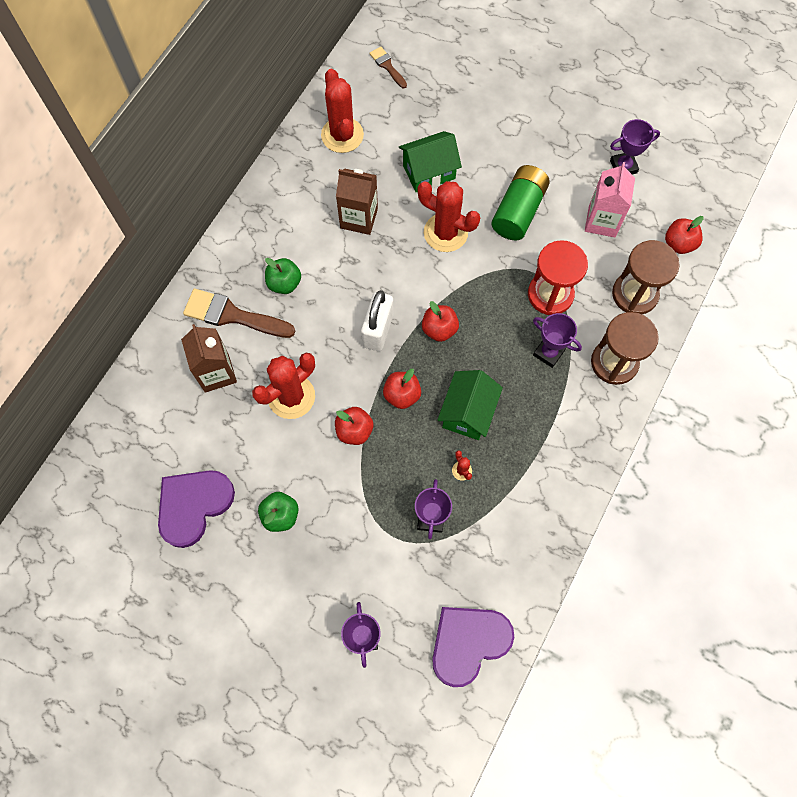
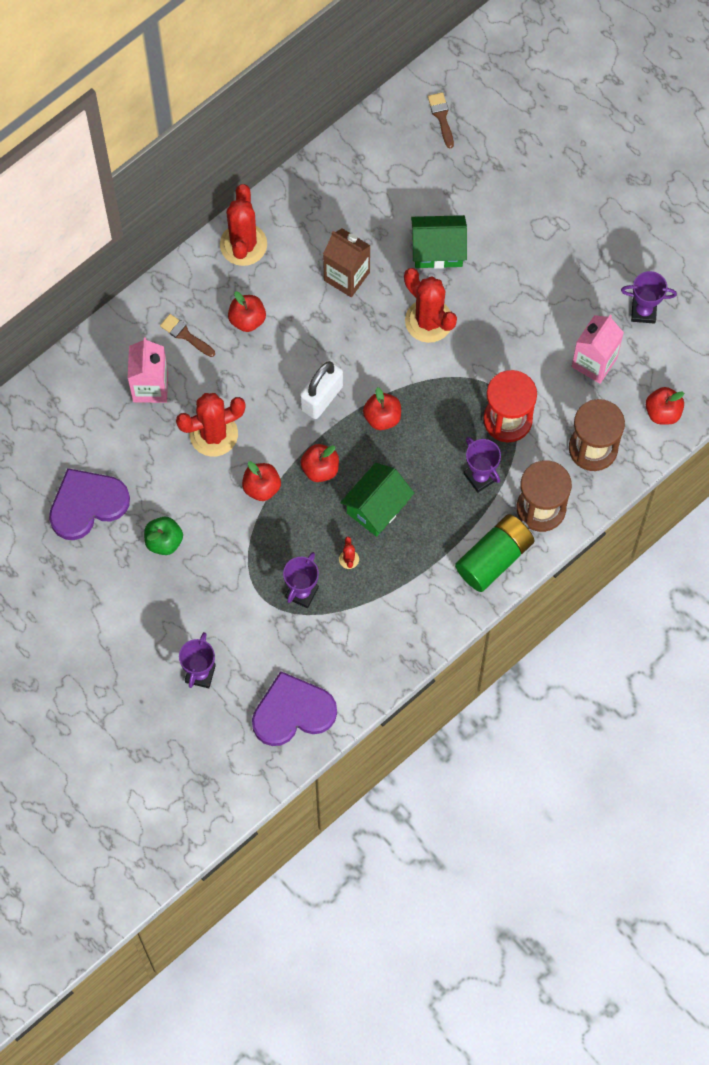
camera: 20 degrees right, 0 degrees up
brown carton [181,324,237,393] -> pink carton [128,337,168,403]
brown brush [183,289,295,338] -> brown brush [160,314,215,357], size x0.54
green apple [265,258,301,294] -> red apple [228,291,266,332]
red cactus [321,69,364,153] -> red cactus moved to [220,184,267,266]
green battery [491,165,550,241] -> green battery moved to [455,514,535,592]

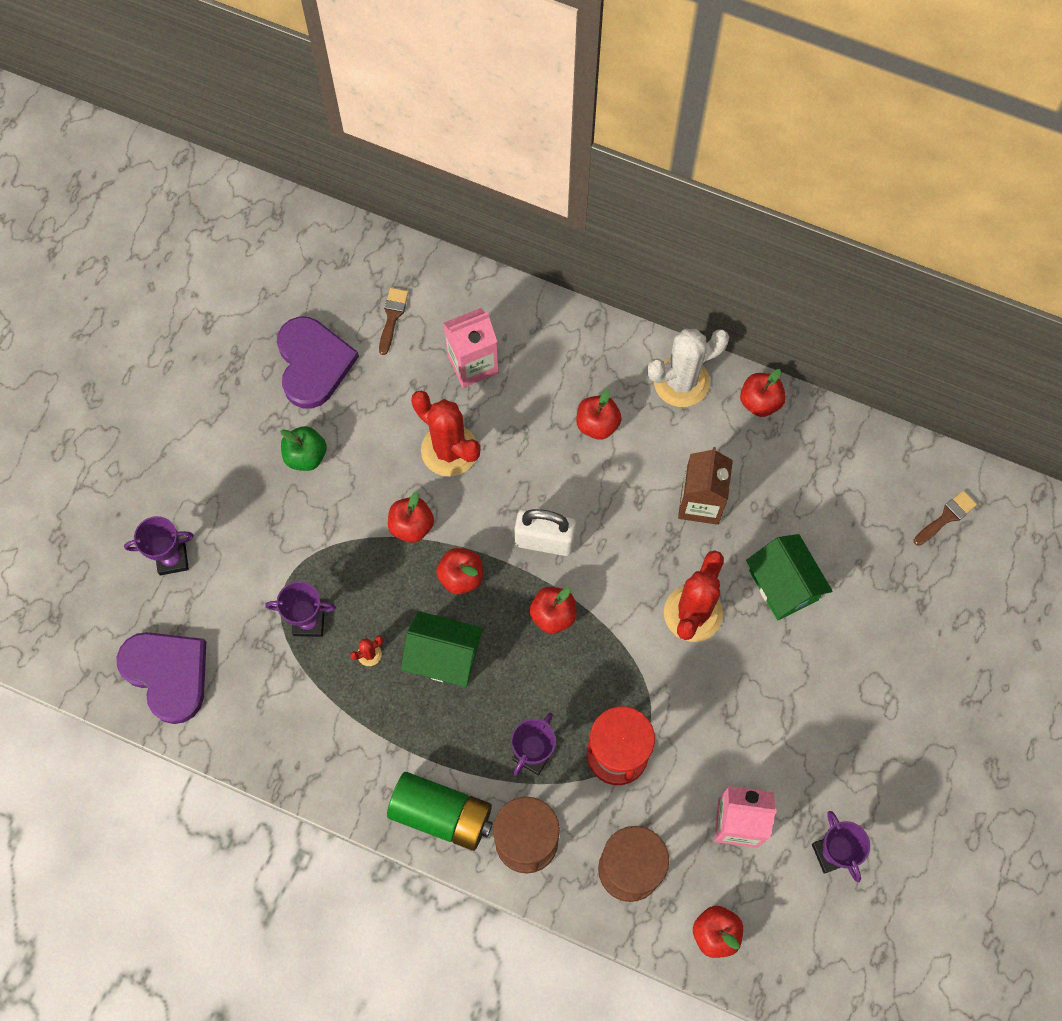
camera: 65 degrees right, 0 degrees up
purple heart [49,468,130,540] -> purple heart turned 45 degrees clockwise [277,316,359,409]
brown brush [160,314,215,357] -> brown brush moved to [379,288,409,355]
red cactus [220,184,267,266] -> white cactus [647,329,729,407]
none -> red apple [740,369,786,417]

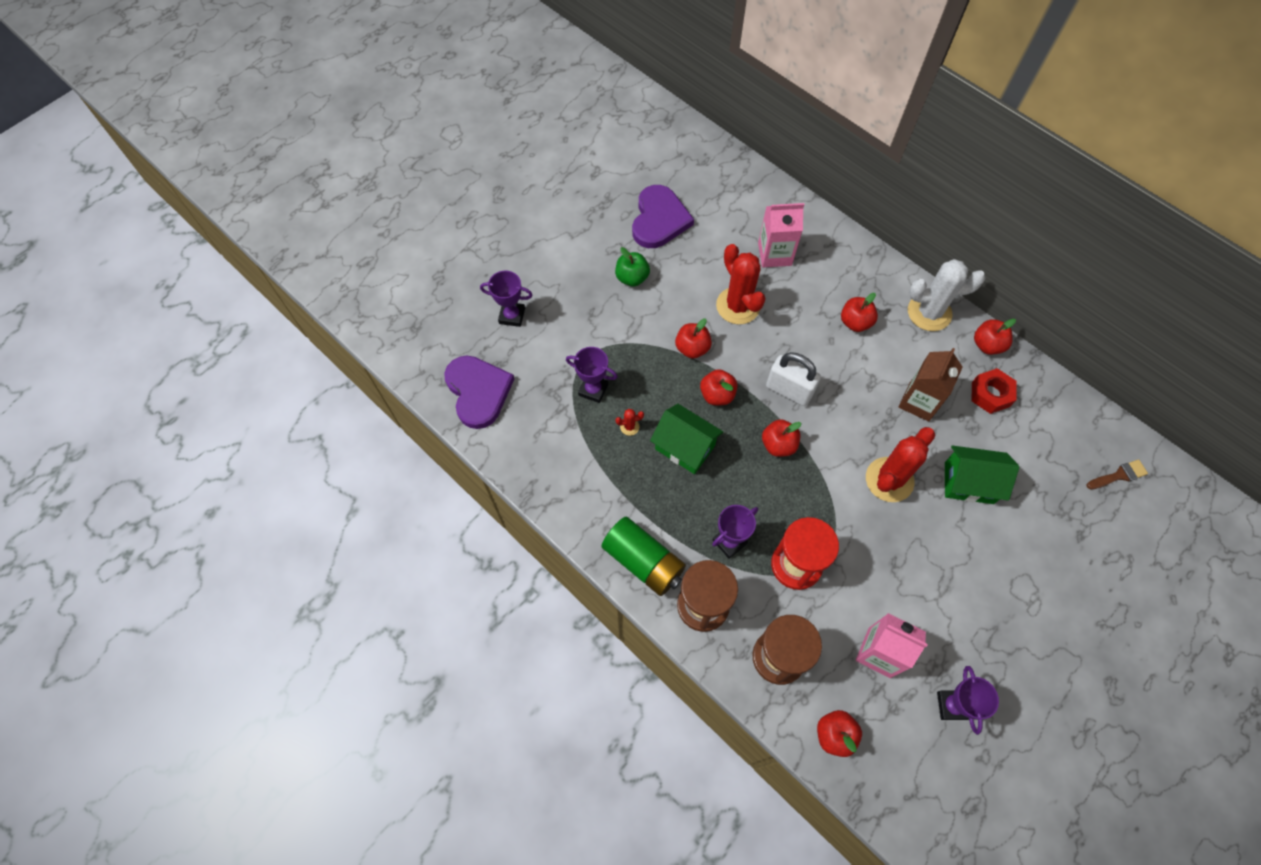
camera: 20 degrees right, 5 degrees down
brown brush [379,288,409,355] -> none
green house [746,534,832,620] -> green house turned 75 degrees counterclockwise [945,446,1019,504]
none -> red nut [971,368,1016,414]

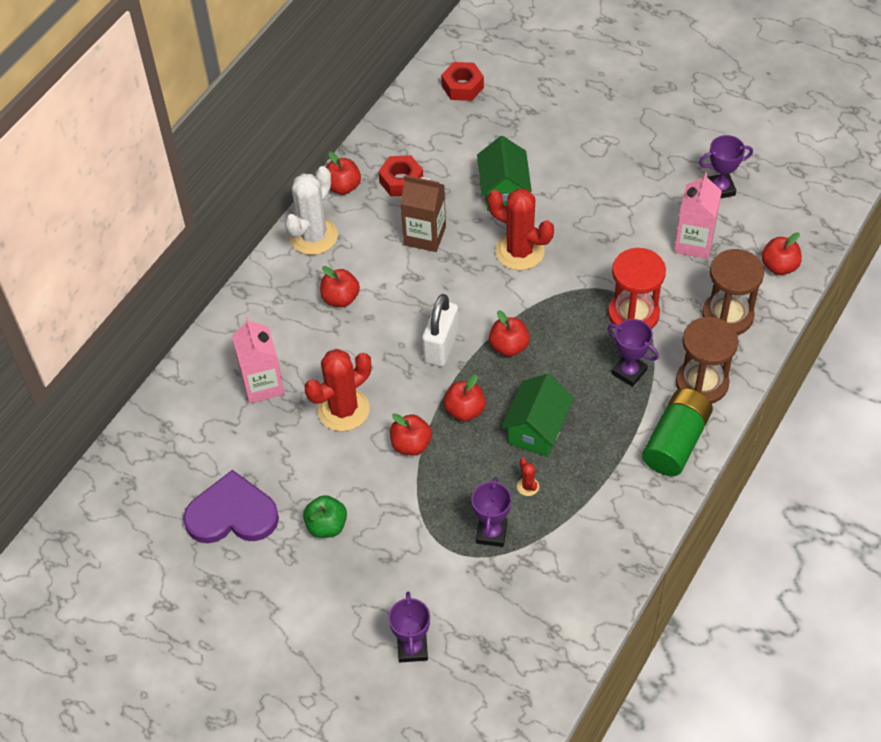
camera: 100 degrees left, 10 degrees down
purple heart [444,356,514,429] -> none
white cactus [908,259,986,331] -> white cactus turned 45 degrees clockwise [285,166,338,255]
brown brush [1087,459,1148,490] -> red nut [441,62,484,101]

